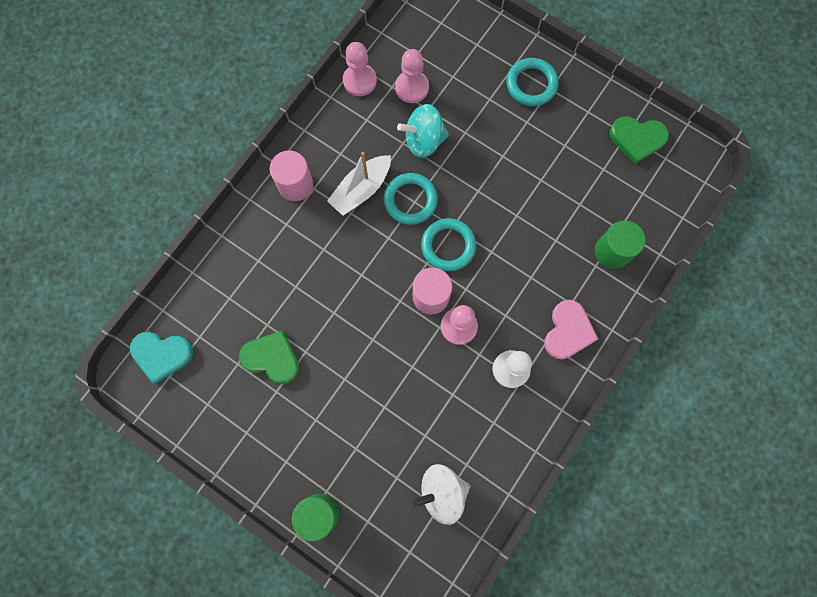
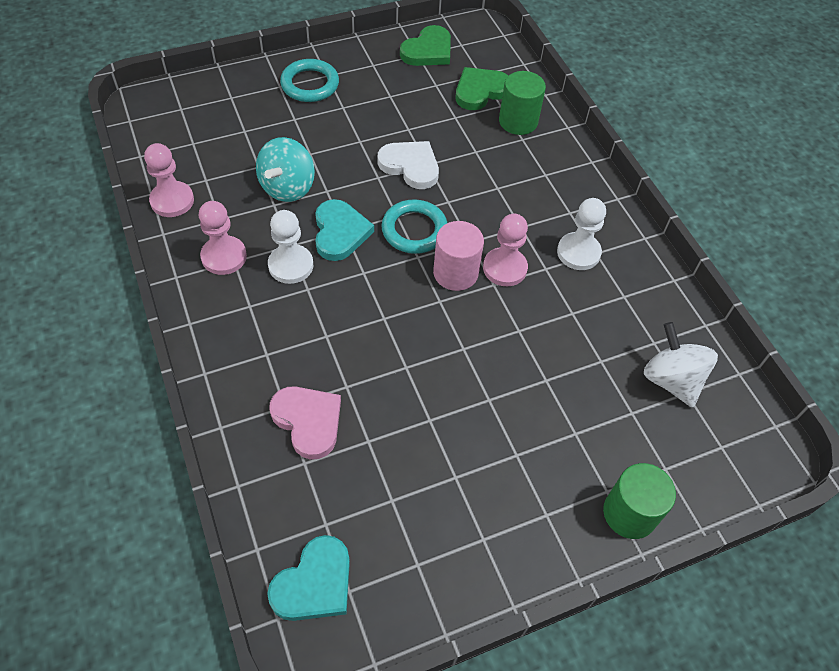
camera: 60 degrees left, 20 degrees down
green heart [239,330,299,384] -> green heart moved to [456,67,508,110]
pink cylinder [270,150,313,201] -> none
white boat [327,152,391,216] -> white pawn [268,210,313,284]
turquoise ring [384,173,438,225] -> turquoise heart [315,199,374,261]
pink pawn [395,49,429,103] -> pink pawn moved to [199,201,247,275]
white spinning top [413,464,470,525] -> white spinning top turned 135 degrees clockwise [644,322,718,408]
pink heart [544,300,598,359] -> pink heart moved to [269,386,341,460]
none -> white heart [377,141,439,189]

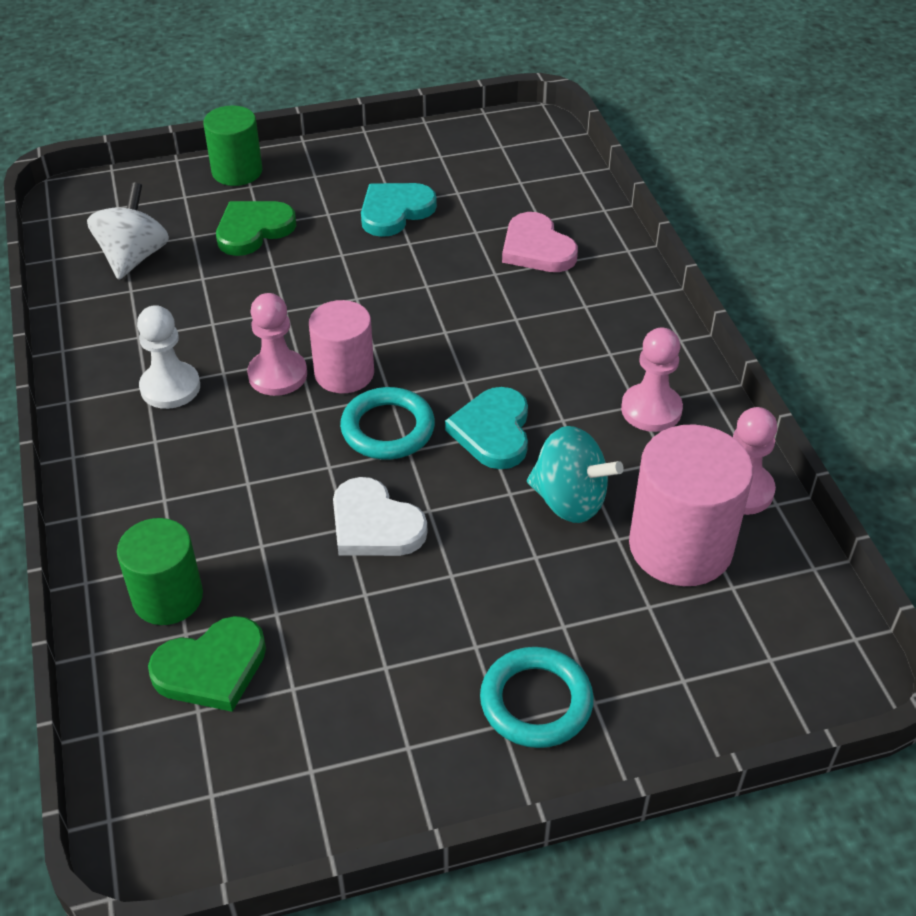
camera: 170 degrees left, 10 degrees down
turquoise spinning top [256,137,315,202] -> turquoise spinning top turned 90 degrees clockwise [527,426,624,523]
turquoise heart [267,535,350,621] -> turquoise heart moved to [361,183,437,237]
white pawn [268,210,313,284] -> none
green heart [400,25,451,66] -> green heart moved to [216,201,296,256]
white spinning top [644,322,718,408] -> white spinning top turned 150 degrees counterclockwise [87,182,169,280]
none -> pink cylinder [629,424,753,586]

